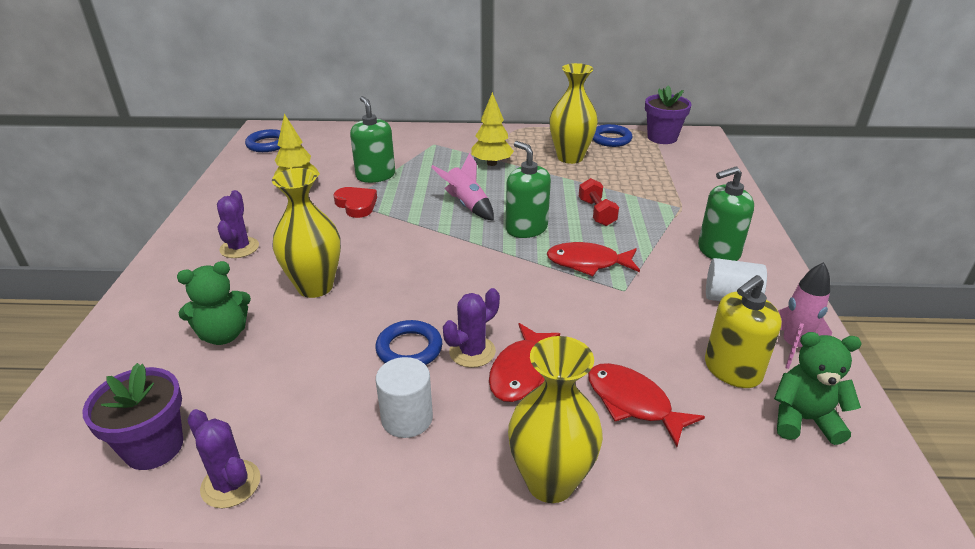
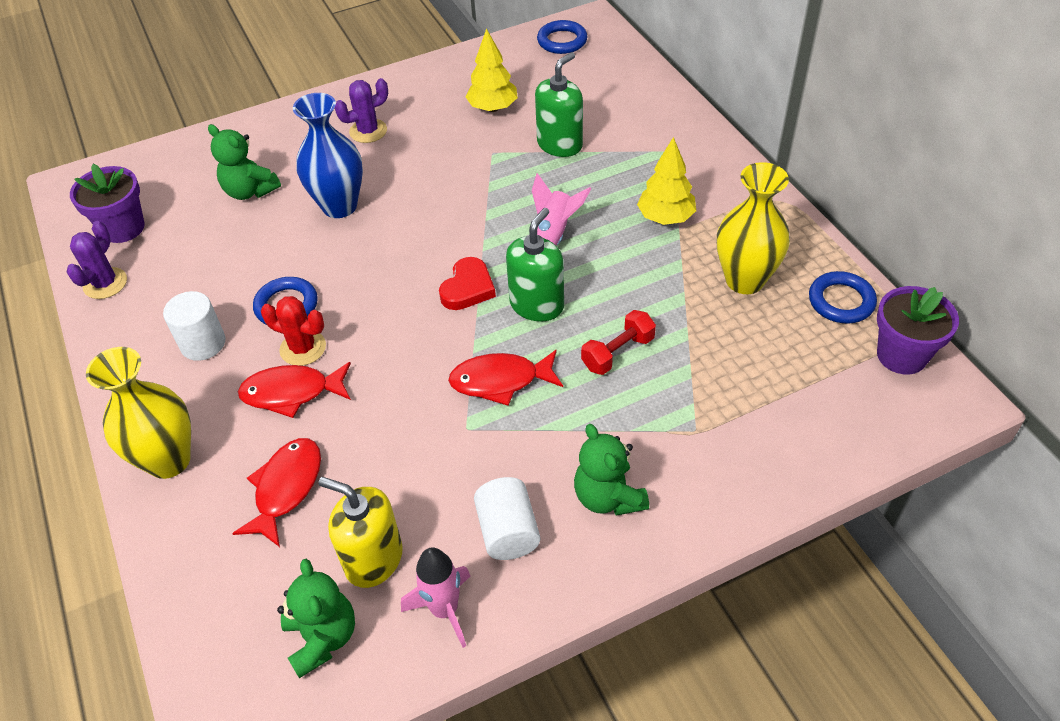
camera: 65 degrees right, 15 degrees up
yellow vase [272,168,341,298] -> blue vase [293,93,363,218]
red heart [334,187,377,218] -> red heart moved to [439,257,496,310]
purple cactus [443,288,500,368] -> red cactus [261,296,326,366]
red fish [547,242,640,276] -> red fish turned 75 degrees counterclockwise [448,350,563,406]
green soap dispenser [698,166,754,261] -> green teddy bear [574,424,649,516]

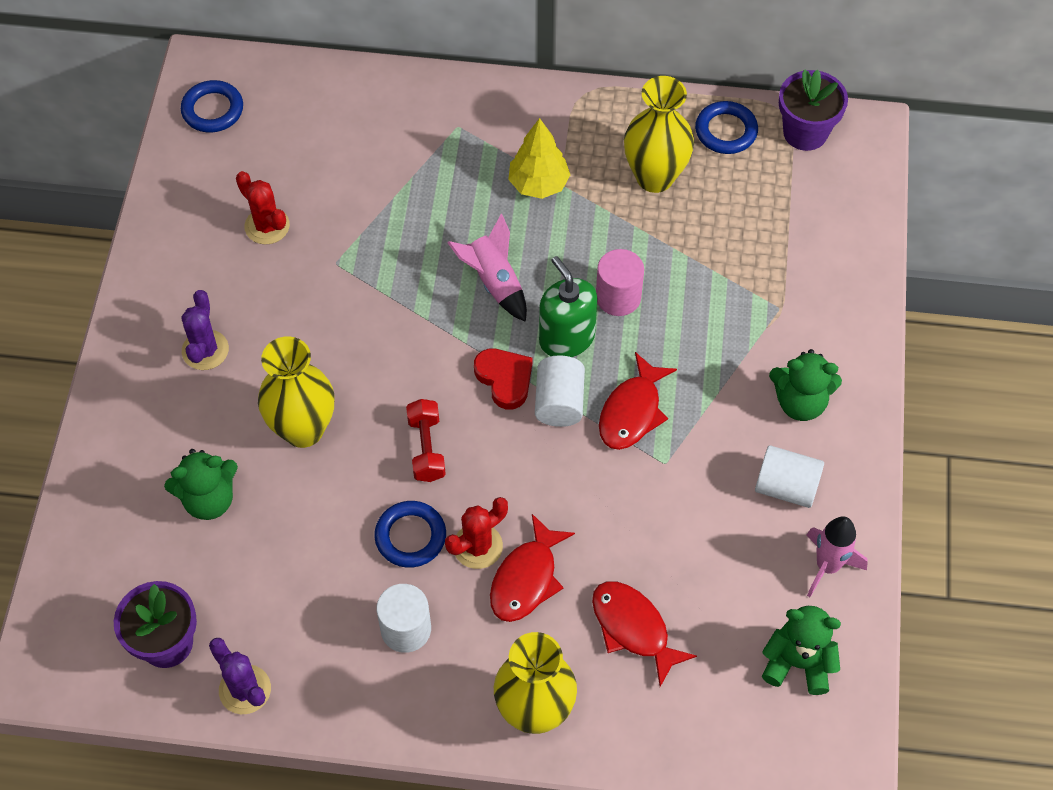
camera: 60 degrees left, 10 degrees up
blue vase [293,93,363,218] -> yellow vase [258,336,334,448]
yellow soap dispenser [318,477,403,588] -> none
yellow tree [466,28,518,112] -> red cactus [236,171,290,244]
green soap dispenser [535,52,583,157] -> none
red dumbbell [581,310,656,375] -> red dumbbell moved to [406,399,446,482]
none -> white cylinder [535,355,585,427]
none -> pink cylinder [596,249,644,316]

